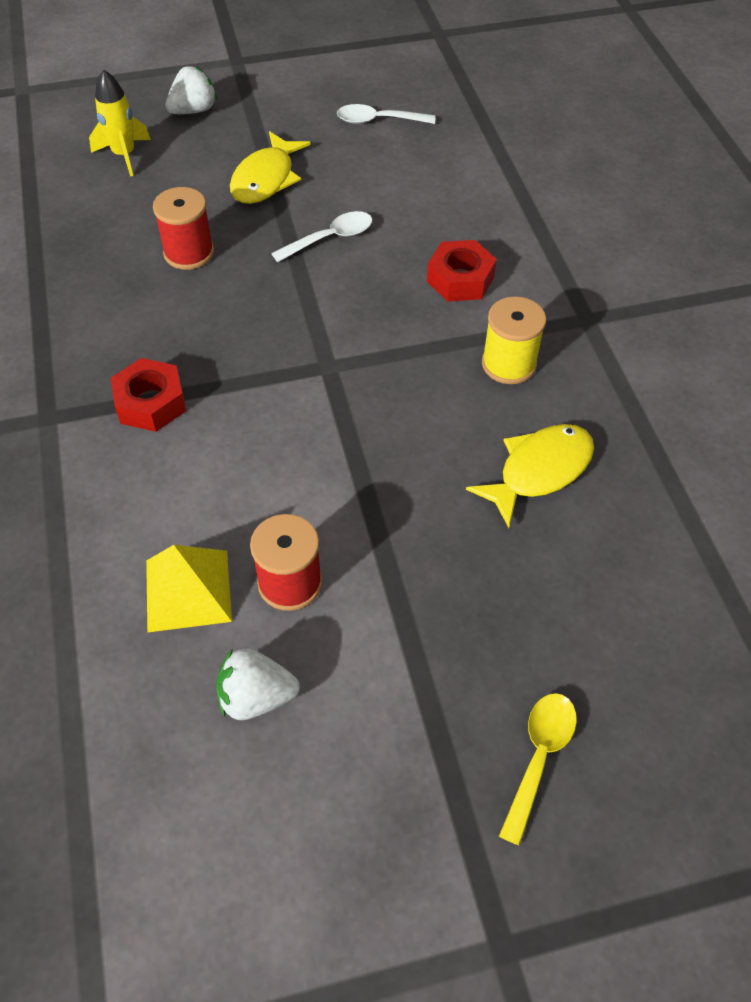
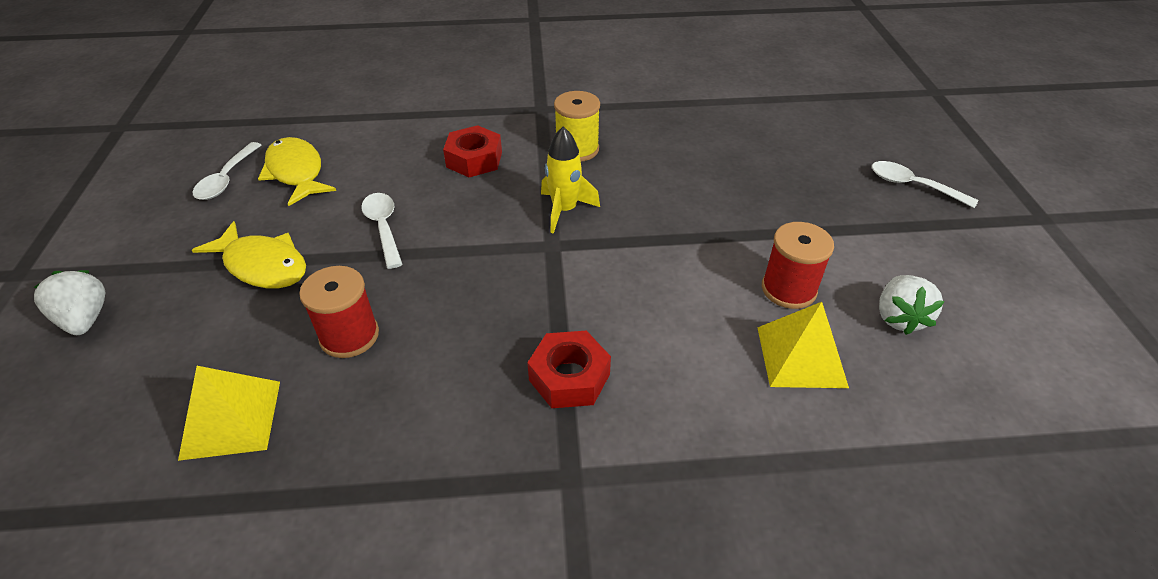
camera: 80 degrees left, 10 degrees down
yellow rocket [89,69,151,176] -> yellow rocket moved to [541,127,600,234]
yellow fish [466,424,594,528] -> yellow fish moved to [258,137,336,206]
yellow spoon [499,693,577,846] -> white spoon [872,161,978,208]
none -> yellow pyramid [178,366,280,461]

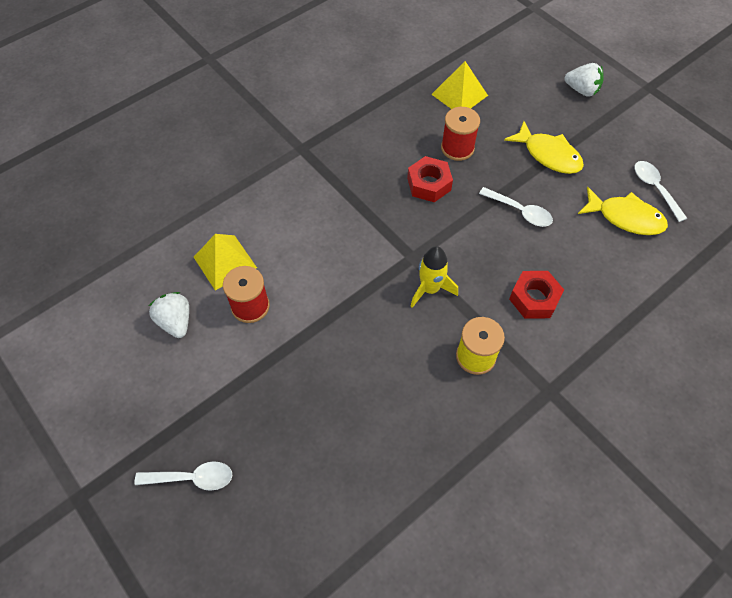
camera: 145 degrees right, 15 degrees up
yellow fish [192,221,306,288] -> yellow fish turned 135 degrees counterclockwise [504,121,584,174]
red nut [527,331,611,408] -> red nut moved to [407,156,453,202]

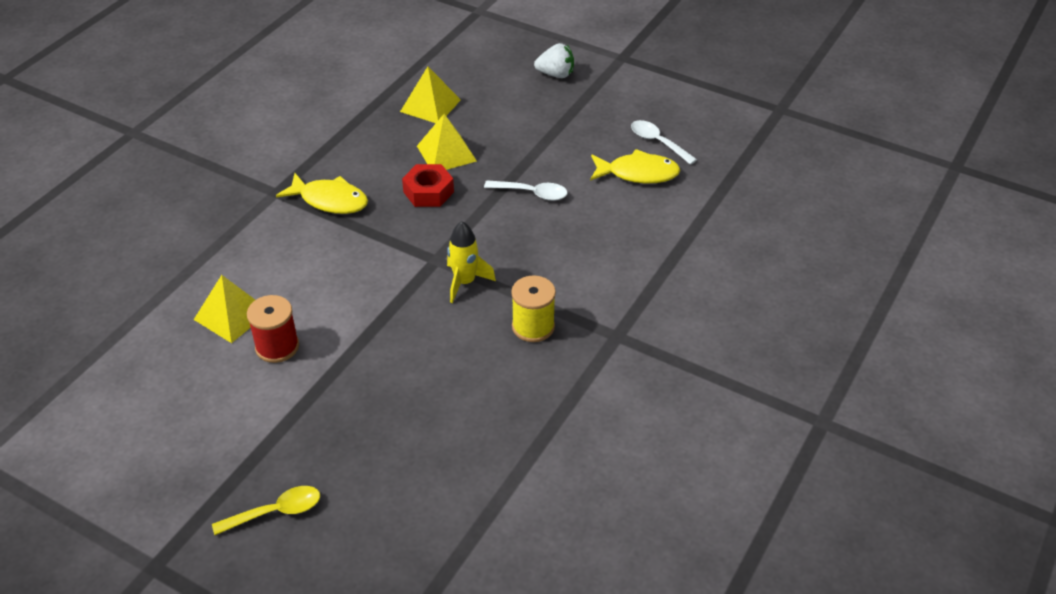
camera: 20 degrees left, 15 degrees down
white spoon [135,461,233,491] -> yellow spoon [212,486,320,535]
white strawberry [149,292,189,338] -> none
red spool [441,107,480,161] -> yellow pyramid [417,114,477,170]
yellow fish [504,121,584,174] -> yellow fish moved to [276,173,368,214]
red nut [509,271,564,319] -> none

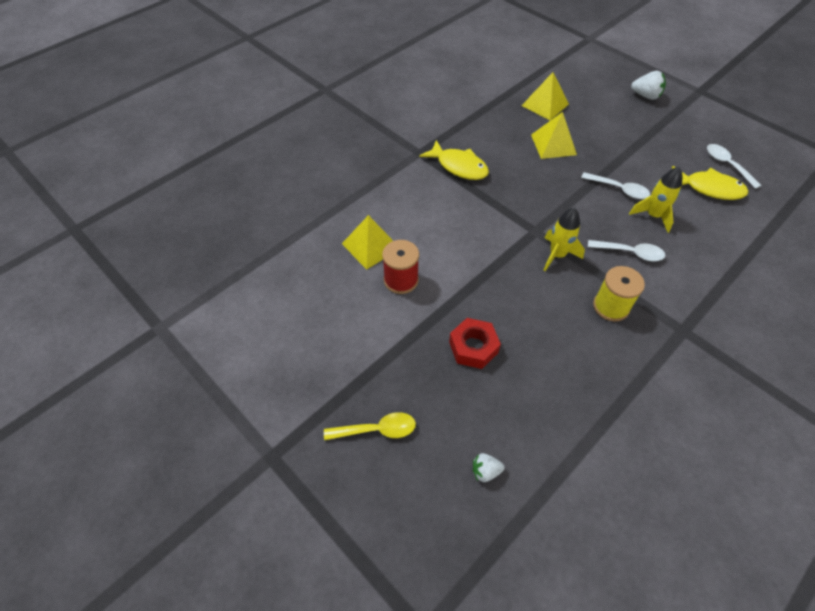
camera: 15 degrees right, 10 degrees up
red nut [402,164,454,207] -> red nut moved to [449,318,501,369]
none -> white strawberry [473,453,505,482]
none -> white spoon [588,240,665,261]
none -> yellow rocket [629,167,683,233]

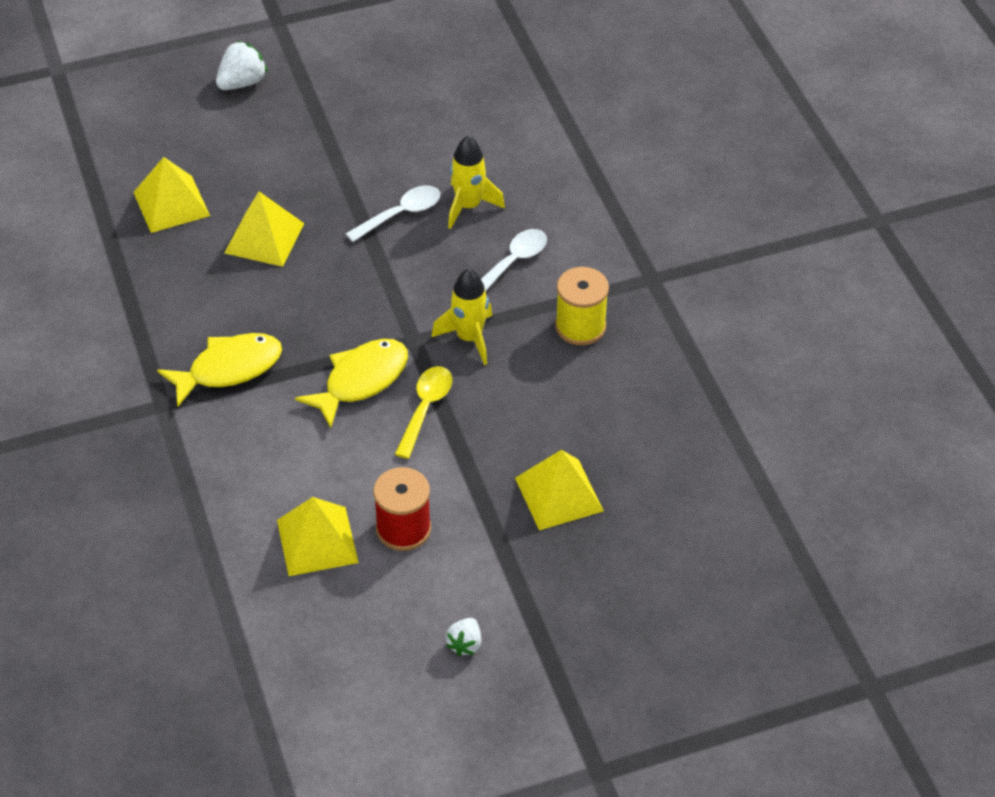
camera: 65 degrees left, 5 degrees down
yellow spoon [324,412,416,440] -> yellow spoon moved to [395,366,452,459]
red nut [449,318,501,369] -> yellow pyramid [515,450,604,530]
white strawberry [473,453,505,482] -> white strawberry moved to [446,618,481,656]
yellow fish [672,166,748,200] -> yellow fish moved to [295,339,408,428]
white spoon [707,144,762,189] -> none

